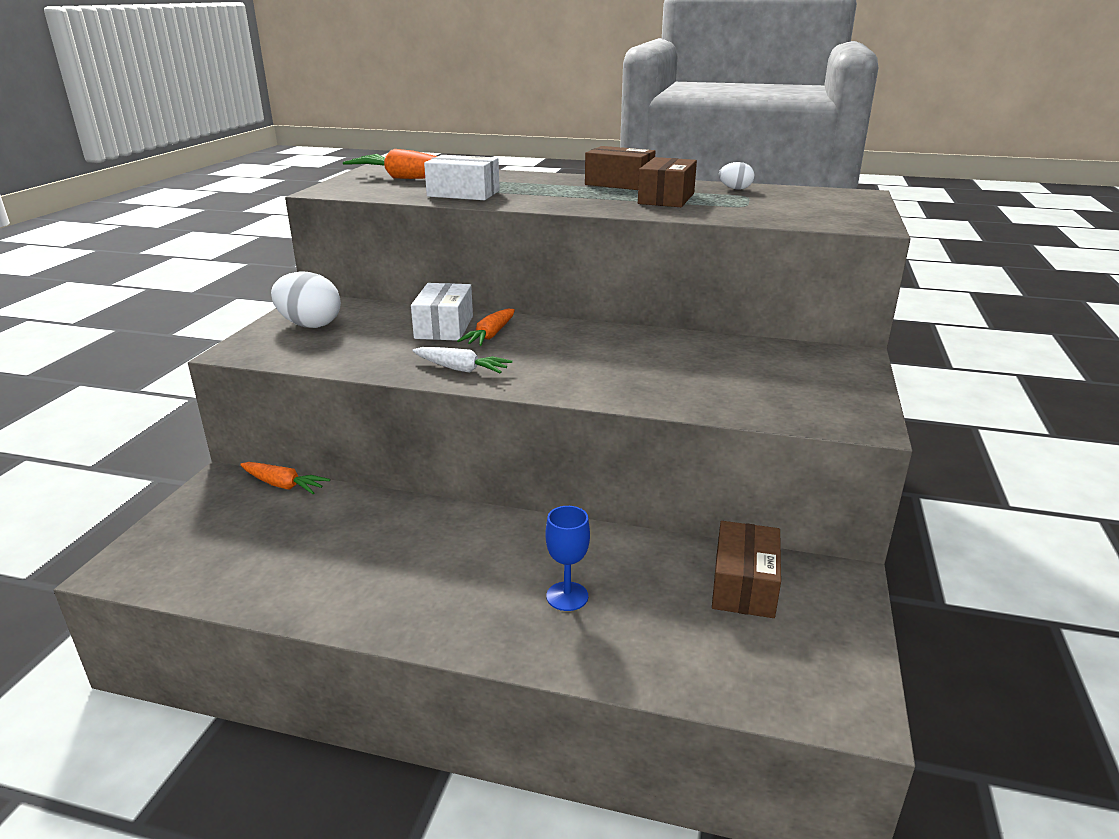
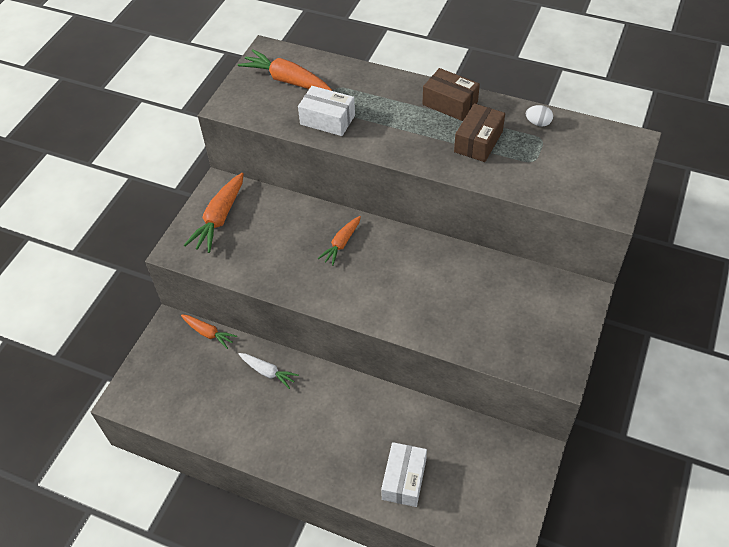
camera: 10 degrees right, 25 degrees up
white egg [271,271,341,328] -> orange carrot [184,173,244,253]
white box [411,283,473,341] -> white box moved to [381,442,427,507]
white carrot [412,347,512,374] -> white carrot moved to [239,353,299,389]
blue goblet [546,506,590,611] -> none
brown box [712,521,781,618] -> none

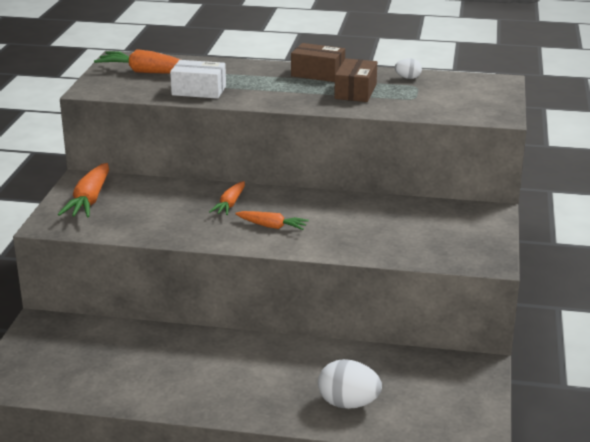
camera: 15 degrees left, 25 degrees down
orange carrot [181,314,237,349] -> orange carrot moved to [235,211,309,230]
white carrot [239,353,299,389] -> none
white box [381,442,427,507] -> white egg [318,359,382,409]

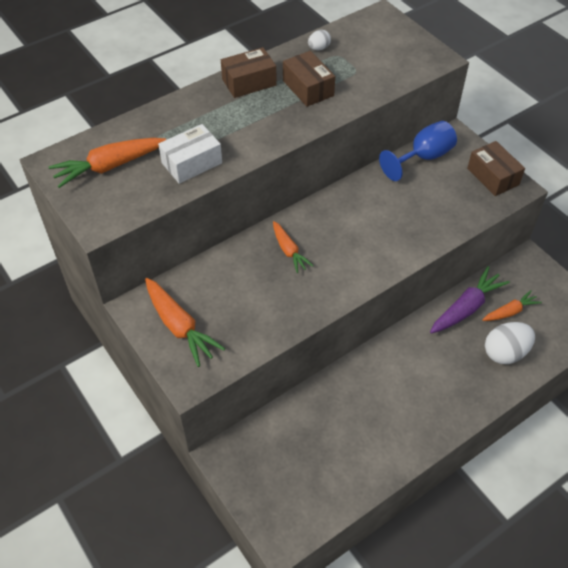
camera: 45 degrees left, 25 degrees up
orange carrot [235,211,309,230] -> orange carrot moved to [482,290,542,321]
none -> blue goblet [379,121,457,181]
none -> purple carrot [430,266,510,334]
none -> brown box [467,141,525,196]

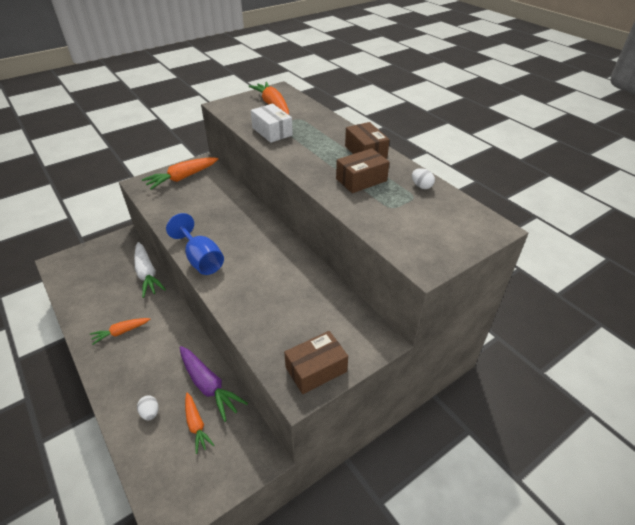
camera: 90 degrees right, 10 degrees down
orange carrot [273,221,313,273] -> orange carrot moved to [90,318,150,345]
blue goblet [379,121,457,181] -> blue goblet moved to [166,213,224,275]
white egg [485,322,535,364] -> white egg [137,395,159,420], size x0.52
none -> white carrot [134,242,166,298]

